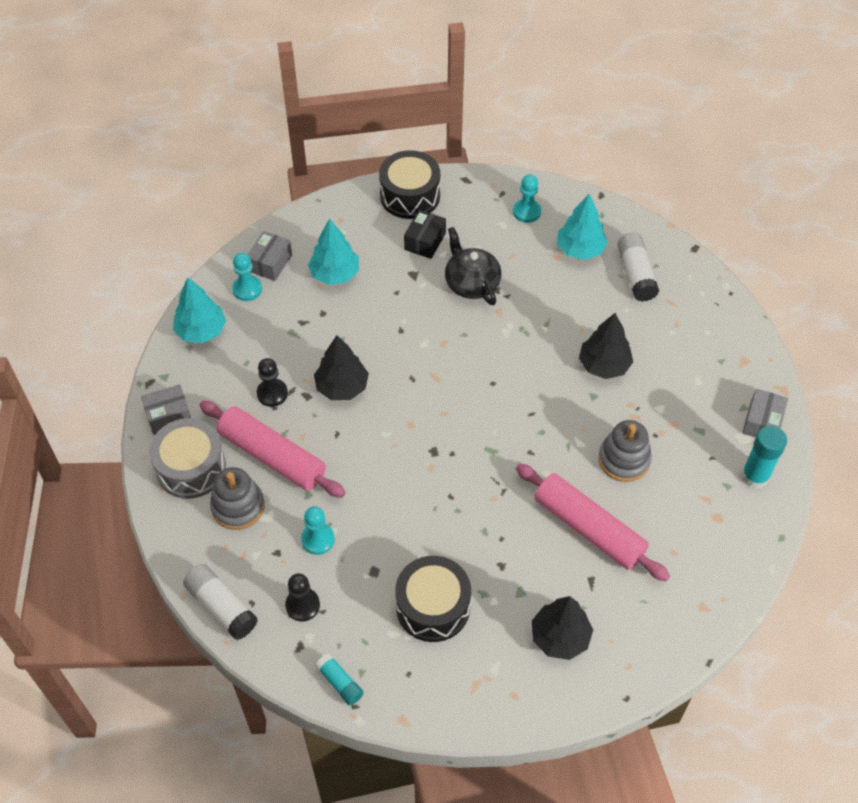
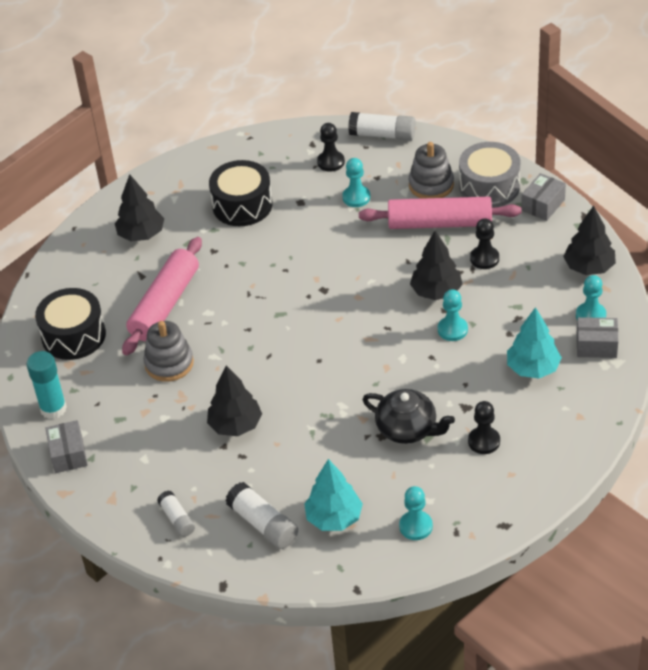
camera: 150 degrees right, 10 degrees down
turquoise tree [173,277,226,343] -> black tree [563,205,616,275]
grey box [248,231,292,281] -> grey box turned 75 degrees counterclockwise [577,317,618,358]
turquoise glue stick [315,653,364,705] -> none
black drum [379,150,440,219] -> black drum moved to [35,288,106,360]
black box [404,210,446,259] -> black pawn [468,401,500,454]
pink rolling pin [516,464,670,581] -> pink rolling pin turned 75 degrees counterclockwise [122,237,202,355]
none -> white glue stick [157,491,195,537]
none -> turquoise pawn [438,289,468,341]

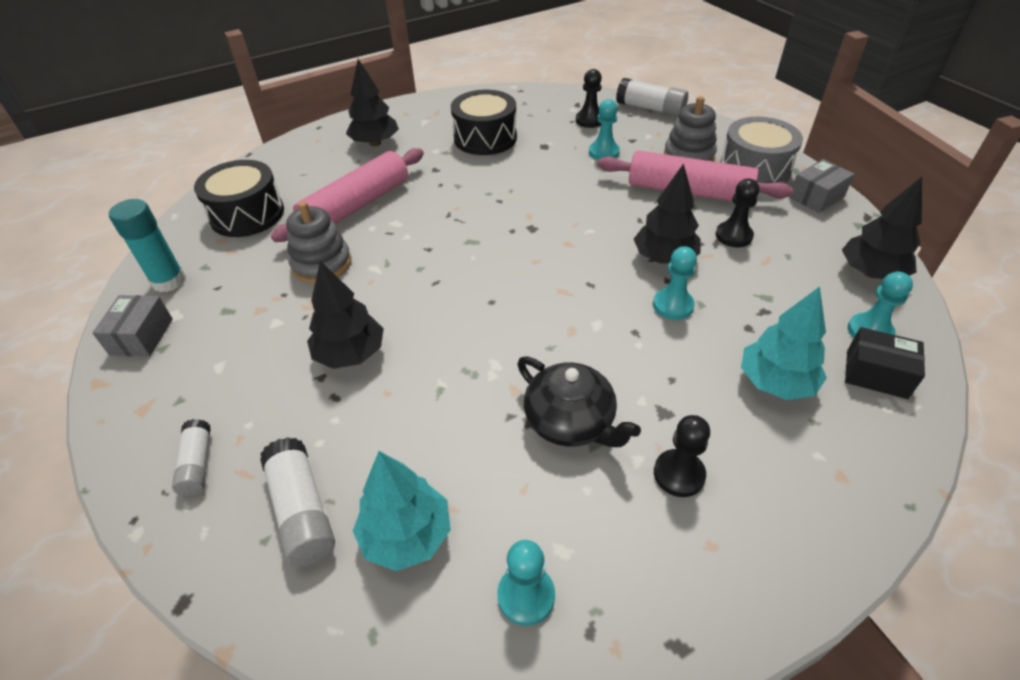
camera: 15 degrees right, 0 degrees up
grey box [577,317,618,358] -> black box [845,327,925,399]

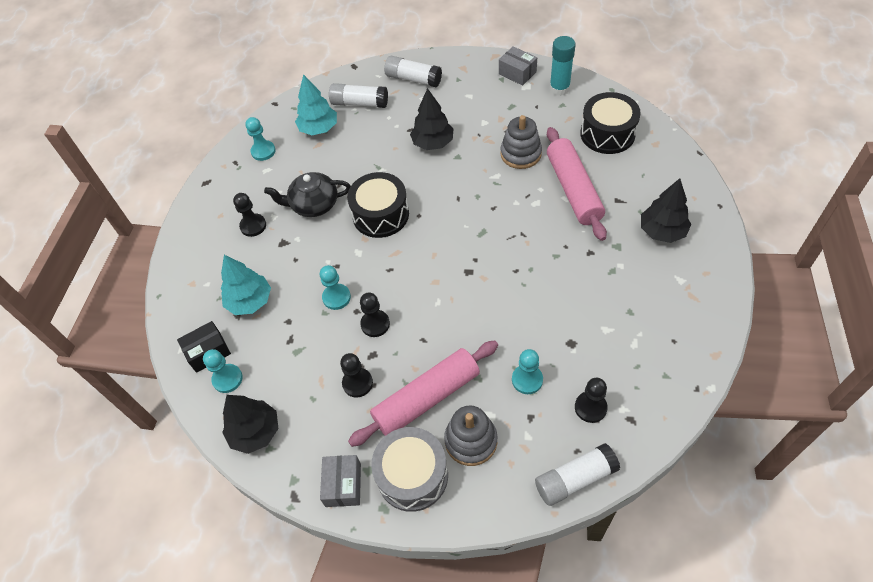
camera: 130 degrees right, 10 degrees up
white glue stick [172,419,211,496] -> white glue stick [384,56,442,87], size x1.57
black drum [451,90,517,155] -> black drum moved to [347,172,409,238]
black tree [634,163,700,264] -> black pawn [360,293,390,337]

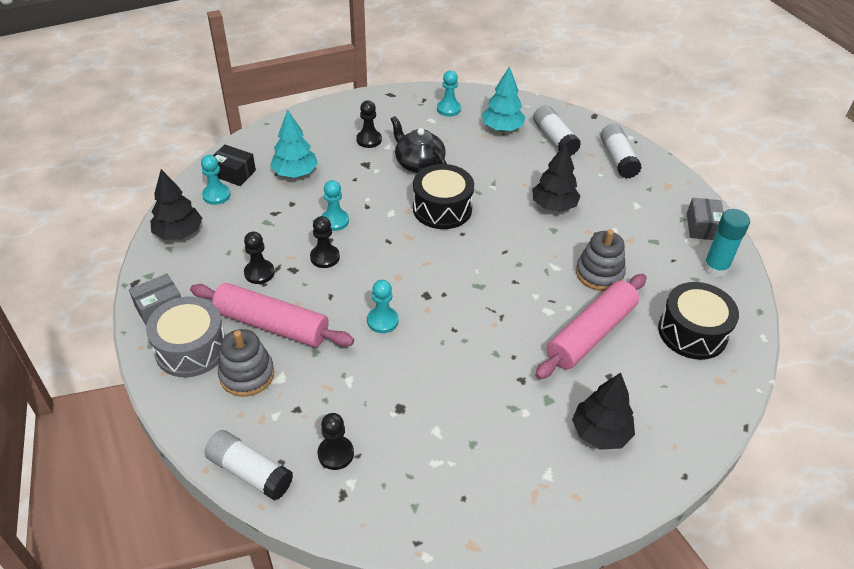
camera: 50 degrees right, 10 degrees down
turquoise pawn [512,349,543,394] -> turquoise pawn moved to [367,280,399,333]

